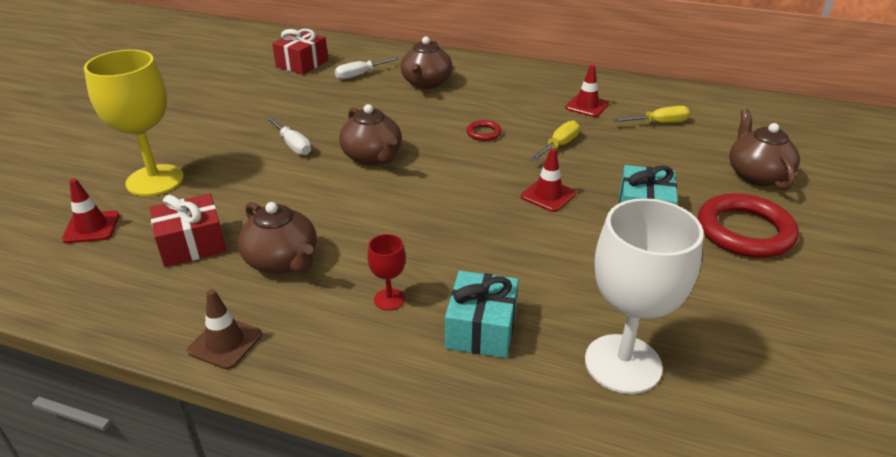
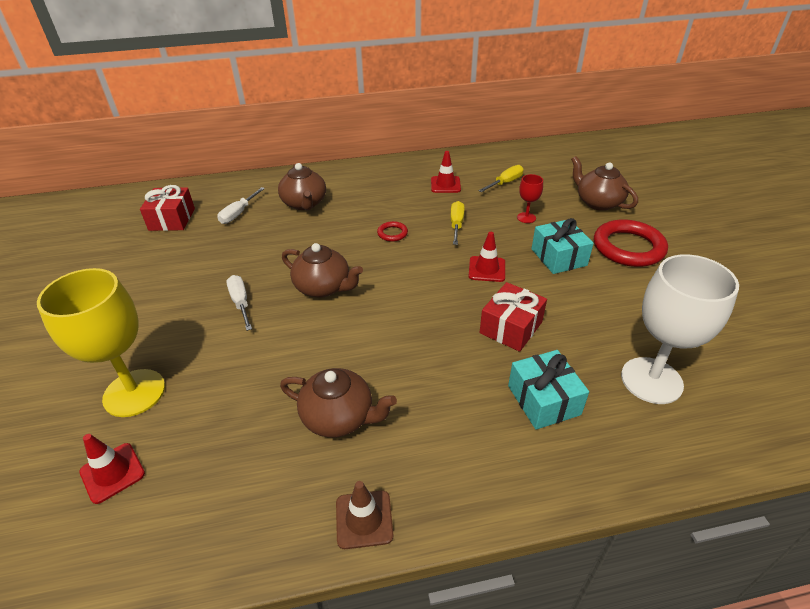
camera: 30 degrees left, 5 degrees up
red gift [150,194,227,267] -> red gift moved to [480,282,547,352]
white screwdriver [266,117,311,155] -> white screwdriver turned 135 degrees counterclockwise [226,275,252,331]
red goblet [367,234,406,311] -> red goblet moved to [517,174,543,223]

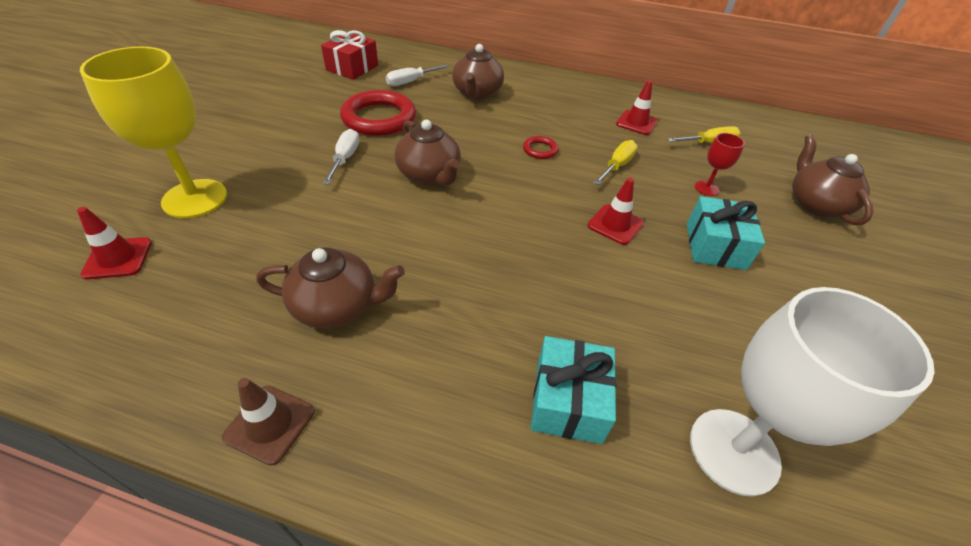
camera: 25 degrees right, 5 degrees up
brown teapot [280,368,397,438] -> brown teapot turned 45 degrees counterclockwise [256,247,405,328]
red gift [480,282,547,352] -> none
red ring [594,219,668,267] -> red ring moved to [340,90,416,136]

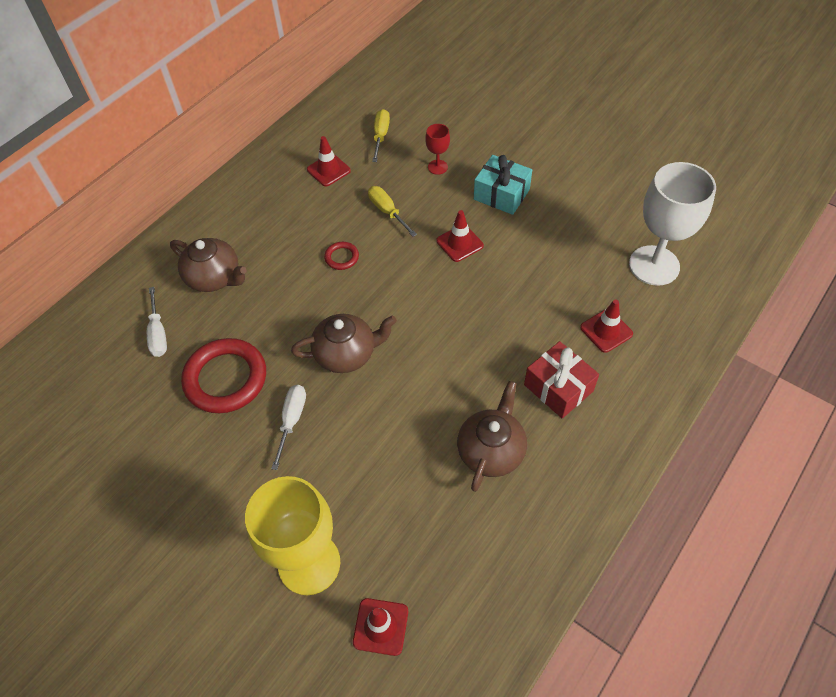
camera: 65 degrees left, 10 degrees up
brown traffic cone [222,378,314,465] -> none
red gift [321,30,378,80] -> red gift moved to [524,341,599,418]
white screwdriver [323,129,359,185] -> white screwdriver turned 75 degrees clockwise [271,385,306,470]
turquoise gift [531,336,617,444] -> red traffic cone [580,299,633,353]
brown teapot [792,135,873,225] -> none

